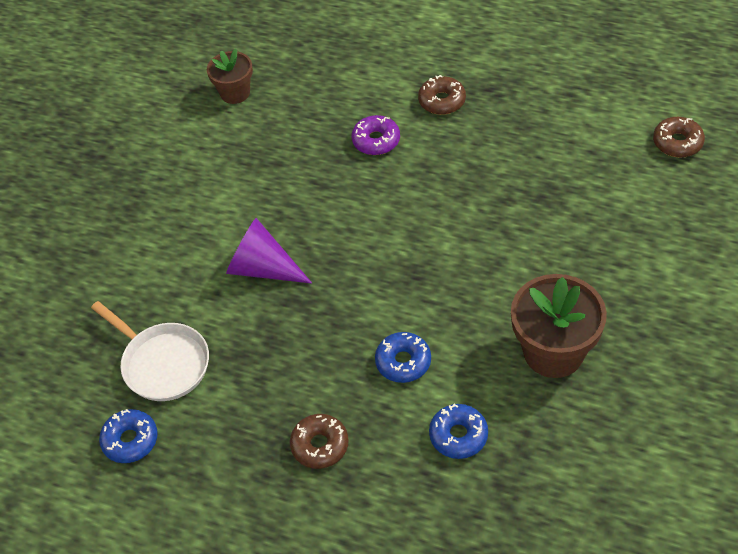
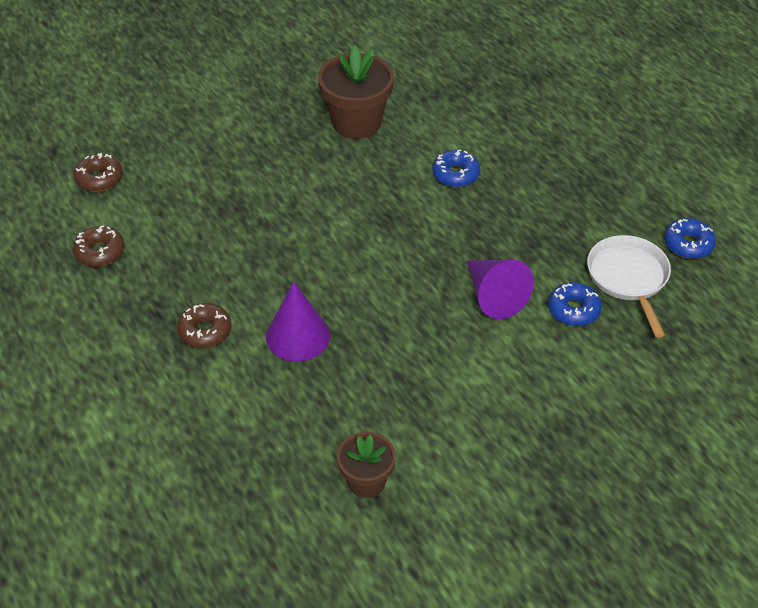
camera: 145 degrees left, 5 degrees down
brown donut [290,414,349,469] -> brown donut moved to [73,225,125,267]
purple donut [352,115,400,155] -> purple cone [266,282,330,361]
blue donut [429,404,488,459] -> blue donut moved to [548,282,602,326]

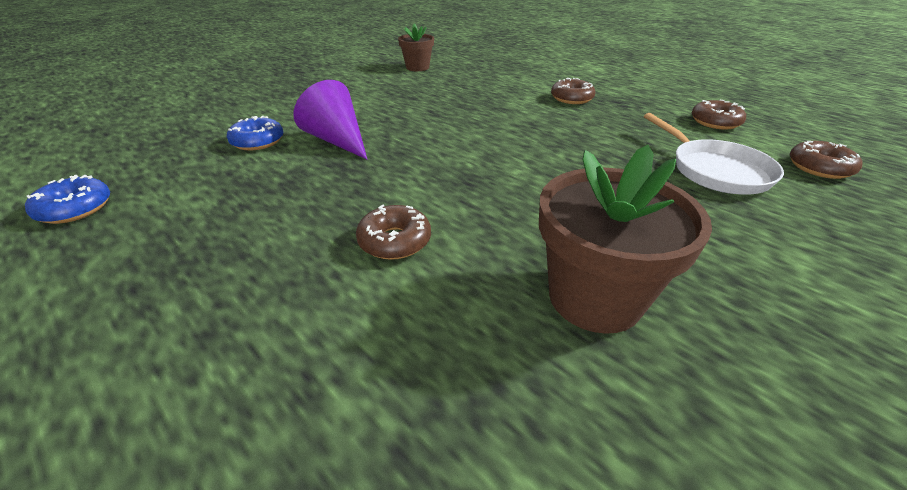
camera: 165 degrees right, 10 degrees down
purple cone [266,282,330,361] -> none
blue donut [432,149,480,187] -> brown donut [356,204,431,260]
white pan [587,235,671,338] -> white pan moved to [644,113,784,194]

